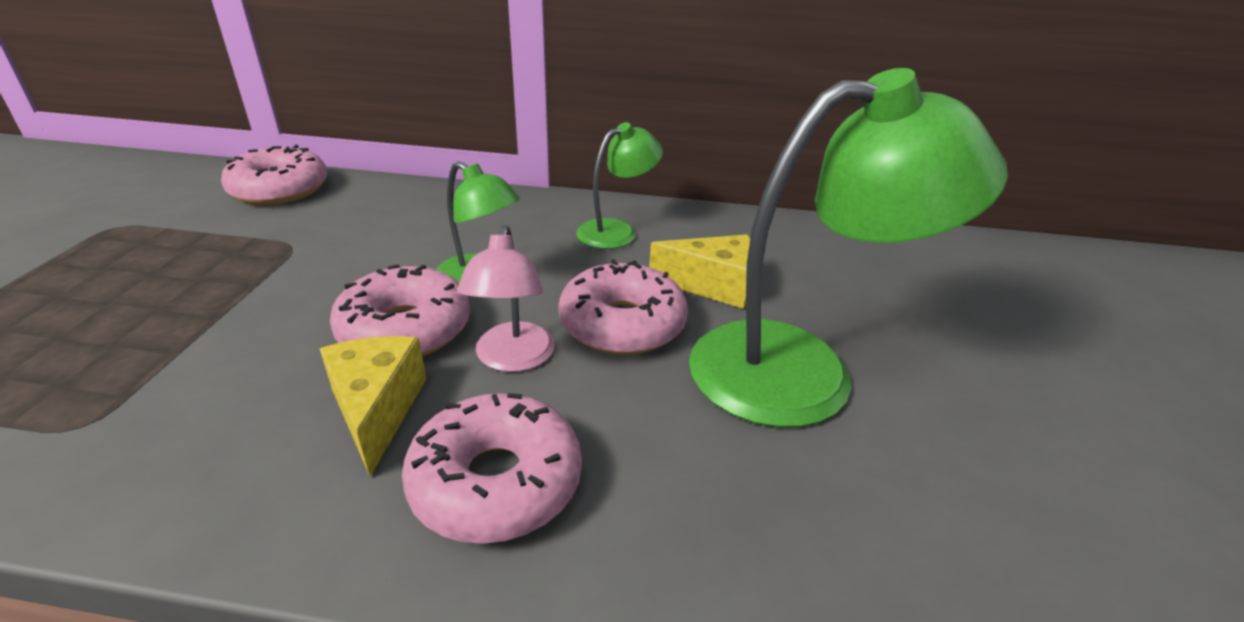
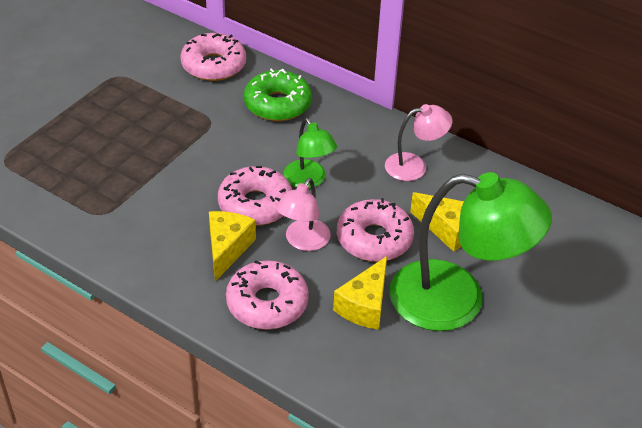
camera: 25 degrees right, 10 degrees up
green lamp [576,122,663,249] -> pink lamp [385,104,452,181]
none -> green donut [244,68,312,121]
none -> yellow cheese [333,256,387,330]

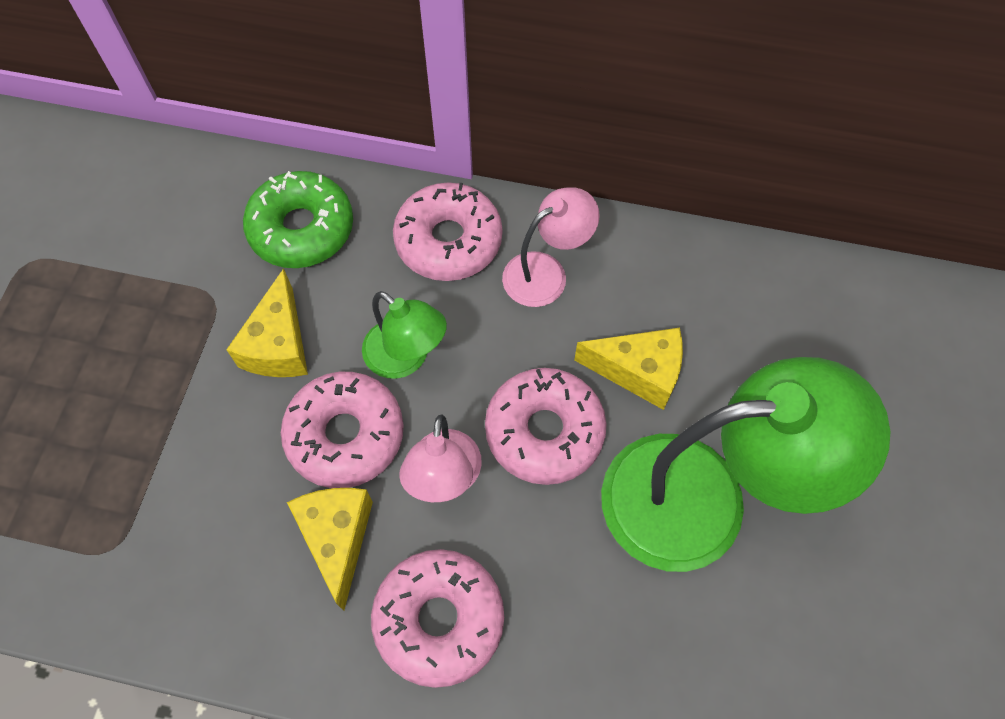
camera: 20 degrees left, 20 degrees up
pink donut [180,33,246,81] -> pink donut moved to [393,182,502,281]
yellow cheese [333,256,387,330] -> yellow cheese moved to [226,268,308,377]

